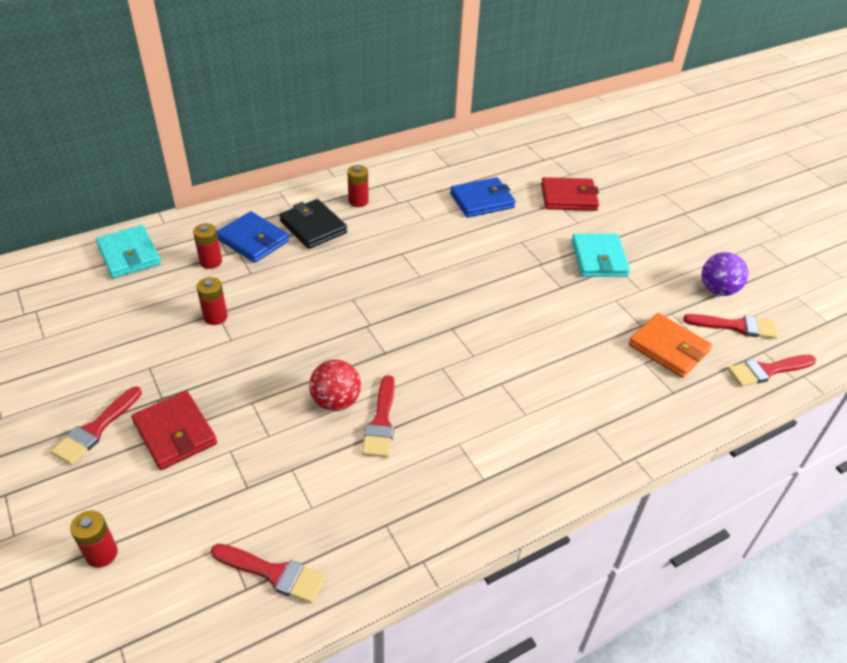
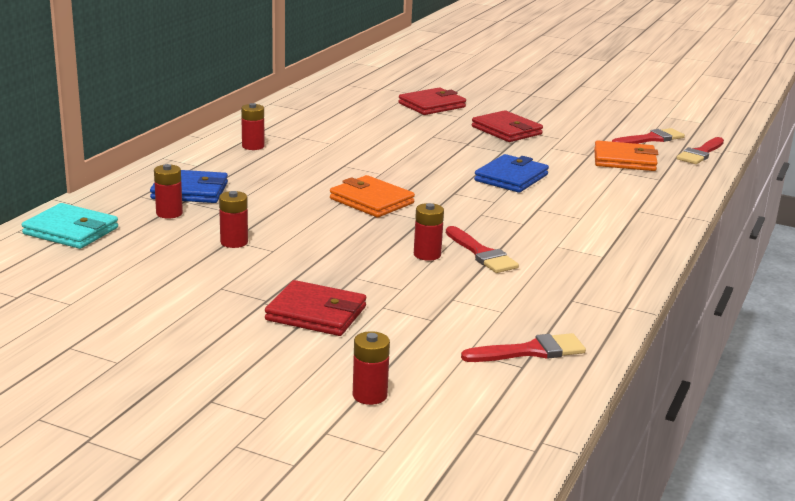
camera: 35 degrees left, 20 degrees down
red brush [51,386,142,465] -> none
black wallet [279,199,347,249] -> none
red ball [309,360,361,411] -> red battery [414,203,444,261]
blue wallet [450,177,516,218] -> blue wallet moved to [474,154,549,193]
turquoise wallet [571,234,630,277] -> red wallet [472,110,543,142]
purple ball [701,252,748,296] -> none
none -> orange wallet [330,175,415,217]

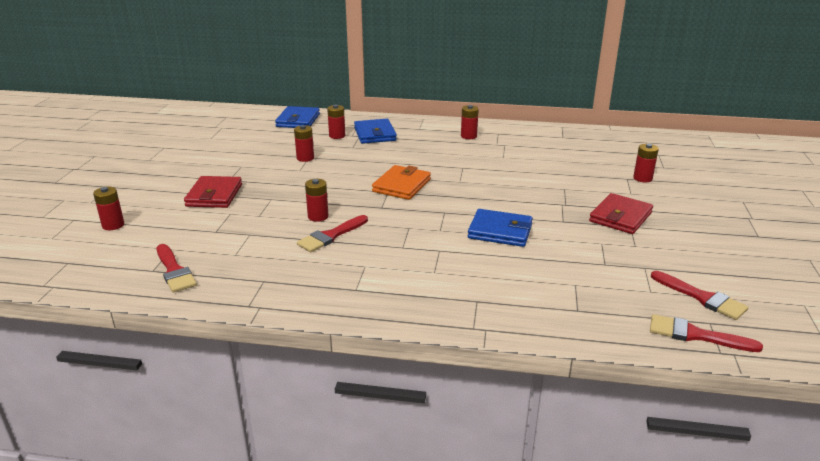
camera: 75 degrees right, 5 degrees up
turquoise wallet [22,203,118,249] -> blue wallet [275,106,320,128]
red wallet [398,87,466,115] -> red battery [633,144,659,183]
orange wallet [594,140,658,171] -> none

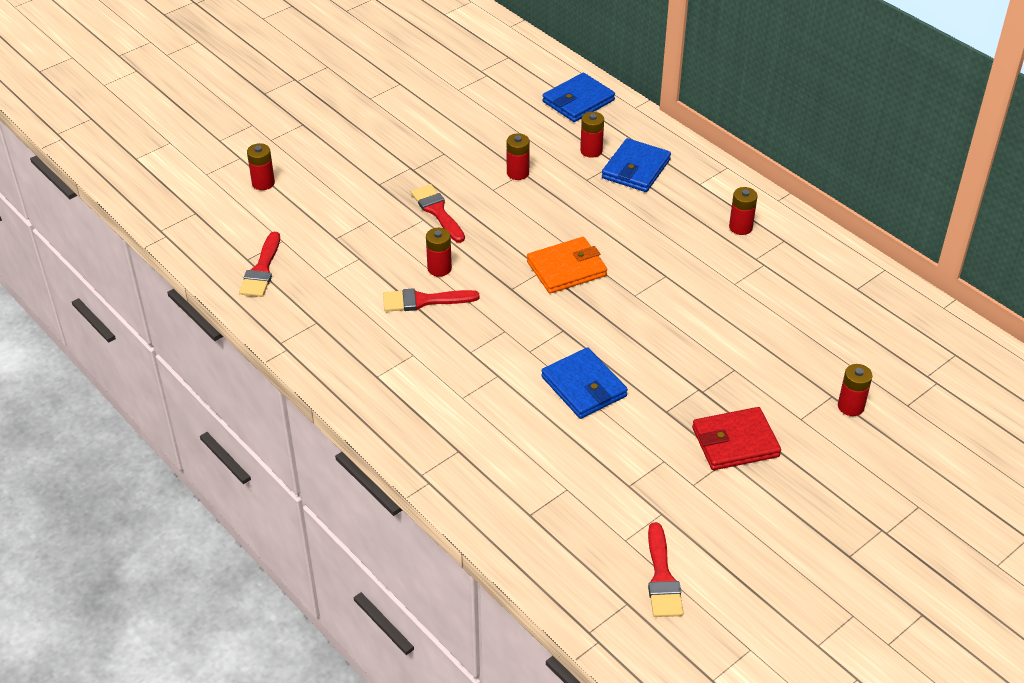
camera: 40 degrees right, 15 degrees up
red wallet [184,176,242,208] -> none
red brush [650,314,763,352] -> red brush moved to [411,184,465,243]

